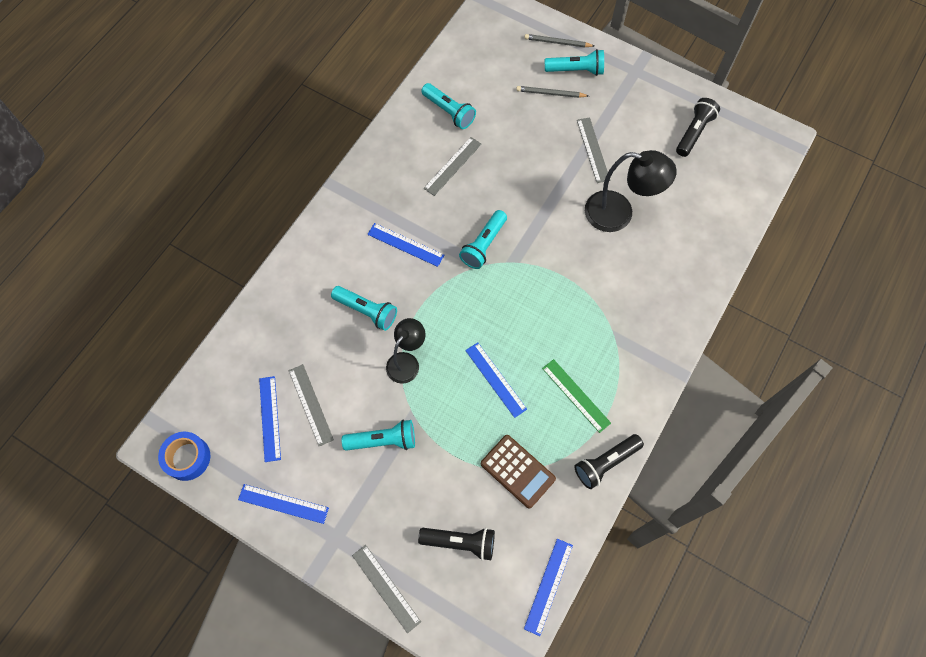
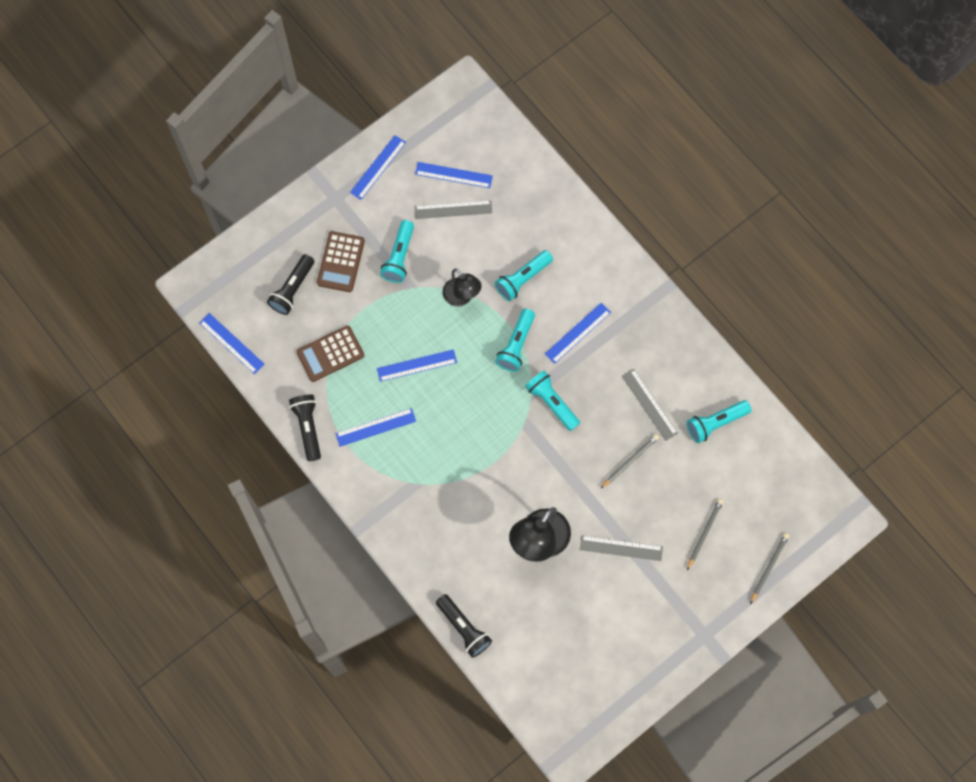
camera: 110 degrees right, 5 degrees up
blue tape [158,432,210,481] -> none
grey ruler [352,545,421,633] -> none
green ruler [542,359,611,433] -> blue ruler [336,408,416,447]
turquoise flashlight [545,49,604,76] -> turquoise flashlight moved to [495,309,535,372]
black flashlight [676,98,720,157] -> black flashlight moved to [436,594,492,658]
none -> brown calculator [317,231,365,292]
none -> grey pencil [600,434,659,489]

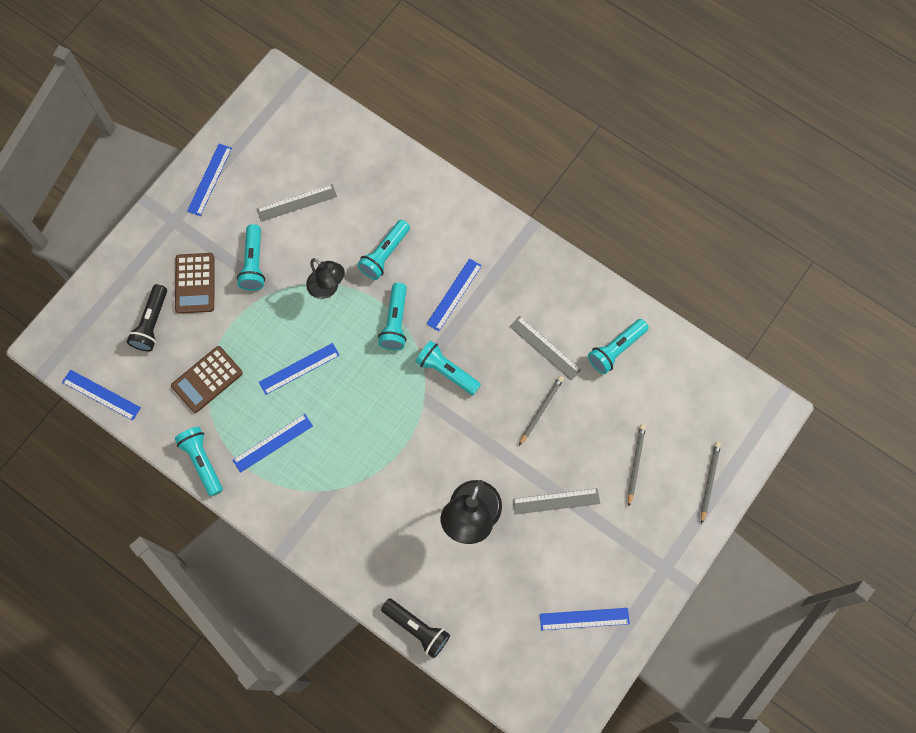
camera: 15 degrees left, 0 degrees up
black flashlight [289,394,321,461] -> turquoise flashlight [175,427,223,497]
blue ruler [415,162,493,188] -> blue ruler moved to [540,608,630,630]

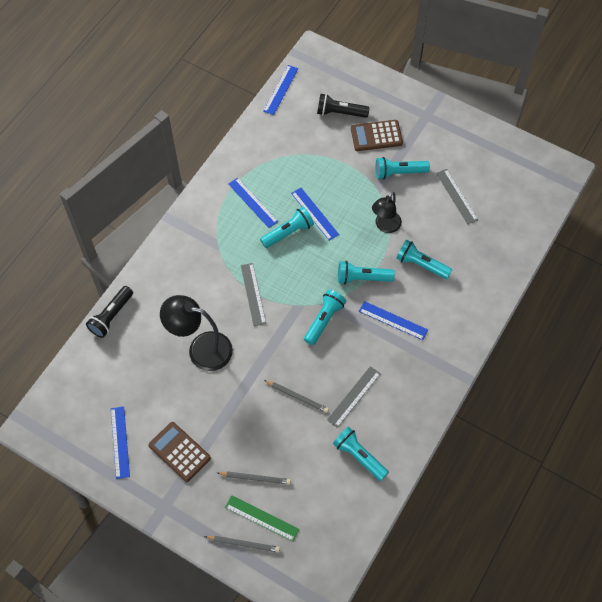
camera: 85 degrees right, 10 degrees down
brown calculator [171,346,243,413] -> brown calculator moved to [149,422,211,482]
turquoise flashlight [175,427,223,497] -> turquoise flashlight moved to [260,207,314,248]
blue ruler [187,144,232,216] -> none
grey ruler [513,488,600,515] -> grey ruler moved to [241,263,266,326]
none -> green ruler [225,495,300,542]

